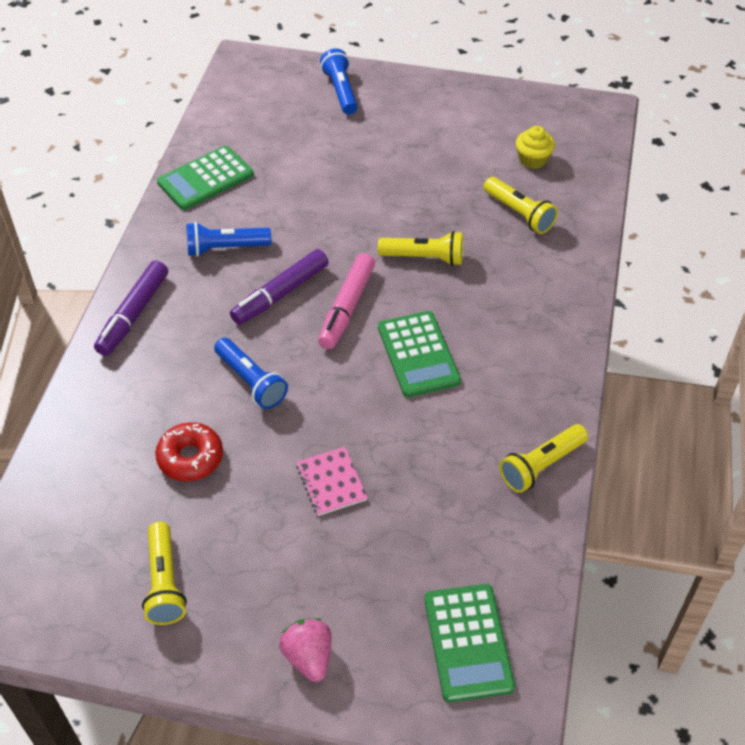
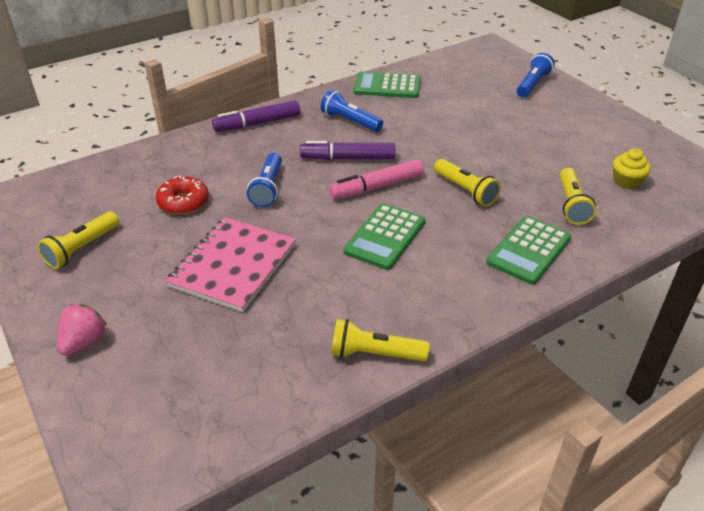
camera: 45 degrees right, 10 degrees down
pink notebook [296,447,368,516] -> pink notebook [165,217,296,312], size x1.94
green calculator [424,584,515,702] -> green calculator moved to [486,216,571,285]

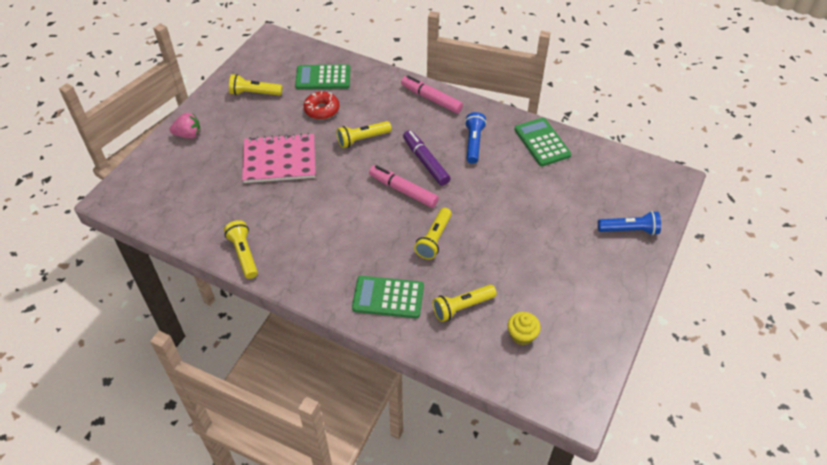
camera: 60 degrees right, 10 degrees up
purple marker [212,100,300,132] -> pink marker [401,76,463,114]
blue flashlight [247,153,282,207] -> yellow flashlight [337,121,392,148]
green calculator [343,203,425,270] -> green calculator moved to [295,64,350,89]

